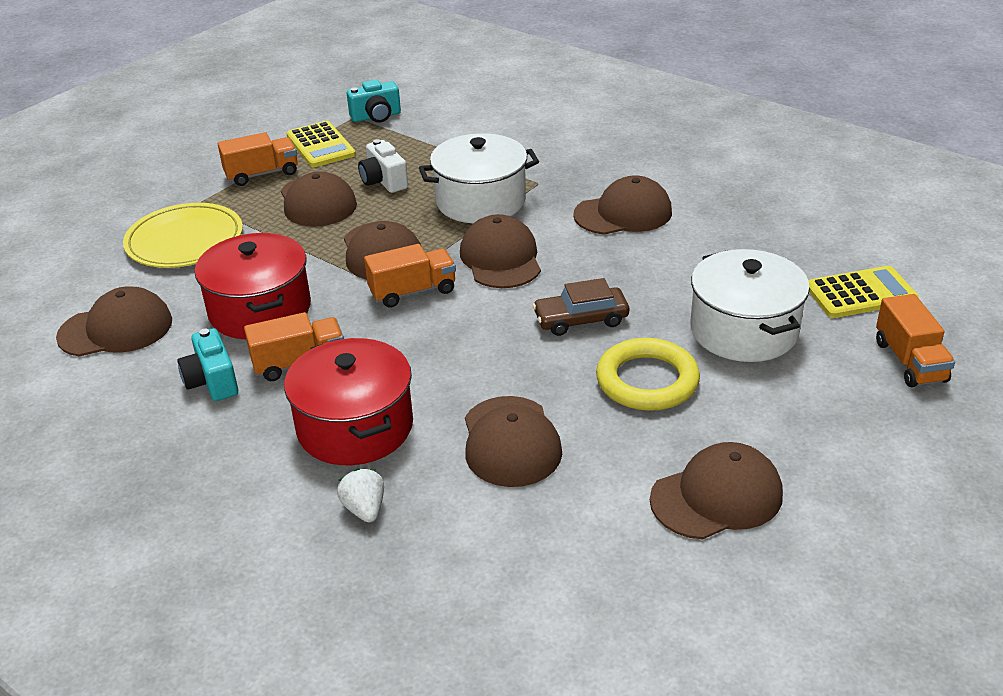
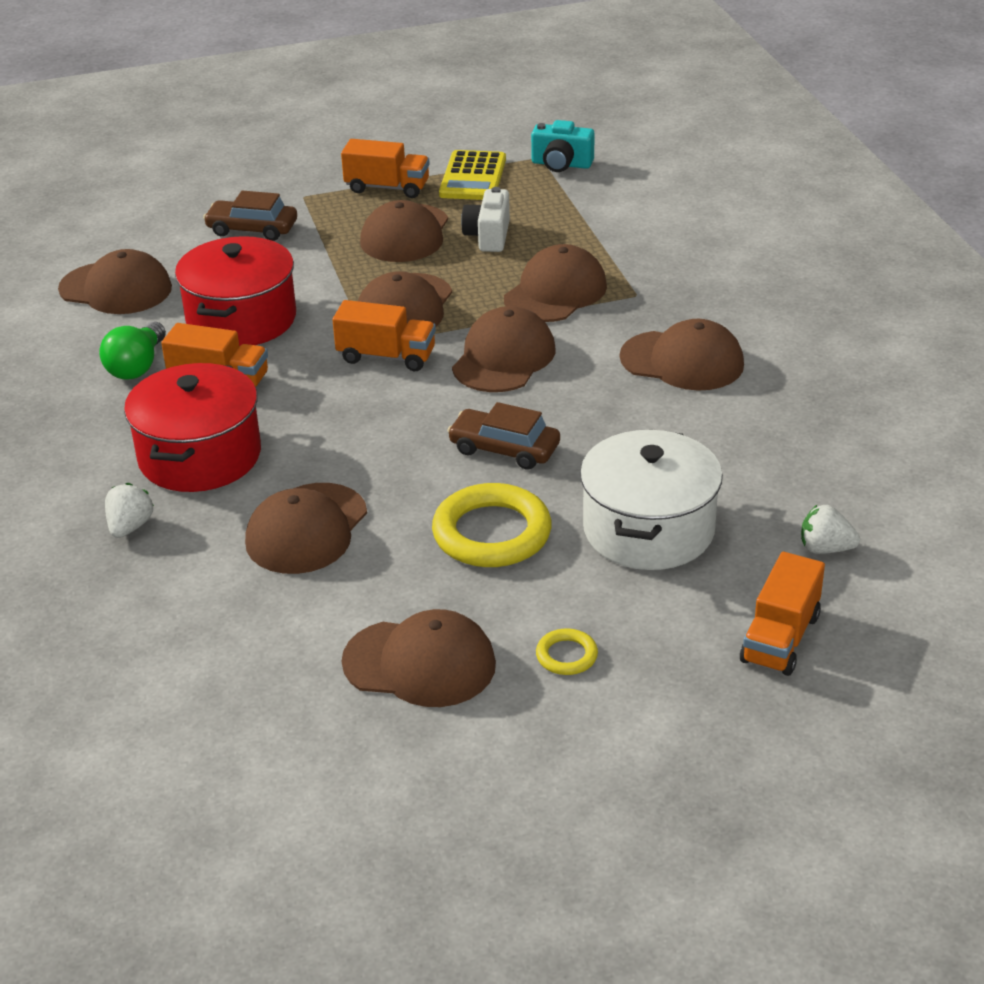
camera: 35 degrees right, 0 degrees up
yellow plate [123,203,243,268] -> brown car [203,191,297,241]
turquoise camera [177,328,238,401] -> green light bulb [99,322,166,379]
white pot [419,133,539,223] -> brown cap [504,244,607,322]
yellow calculator [808,266,919,318] -> white strawberry [801,505,860,554]
none -> yellow ring [536,628,598,675]

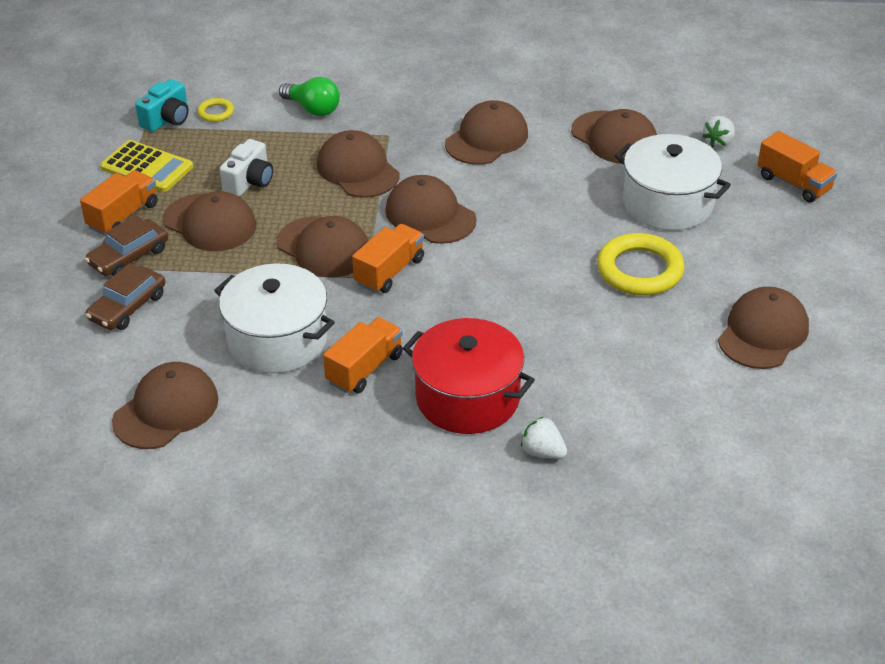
camera: 70 degrees left, 5 degrees up
green light bulb [99,322,166,379] -> green light bulb moved to [279,77,340,116]
red pot [175,236,296,347] -> white pot [214,263,335,373]
brown cap [245,483,367,574] -> brown cap moved to [571,109,657,164]
brown car [447,402,560,470] -> brown car moved to [85,215,168,276]
white camera [461,187,510,252] -> white camera turned 90 degrees counterclockwise [220,139,273,197]
yellow ring [536,628,598,675] -> yellow ring moved to [197,98,234,122]

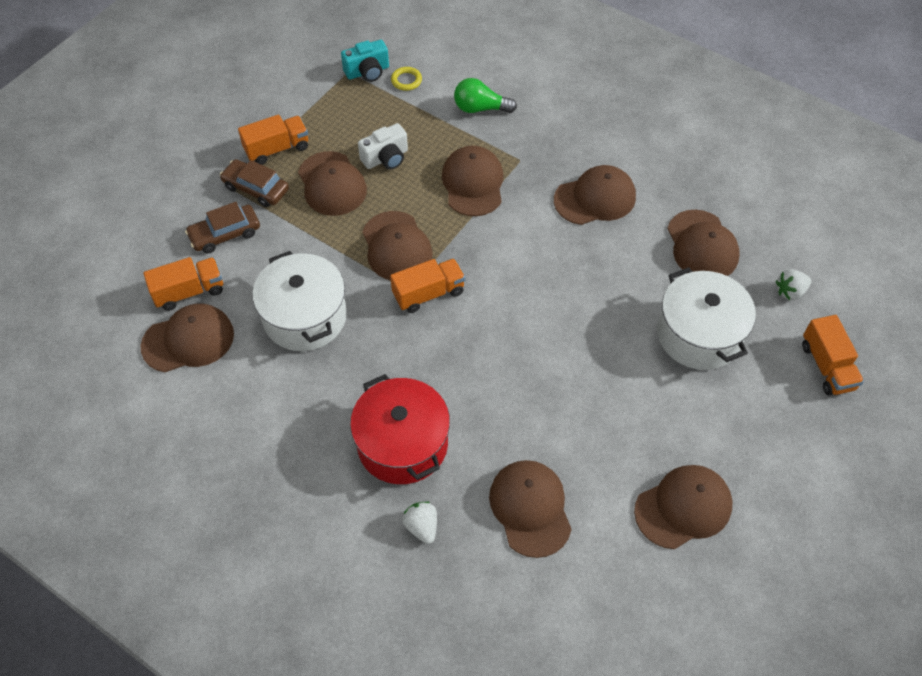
camera: 30 degrees right, 15 degrees up
brown car [85,215,168,276] -> brown car turned 45 degrees clockwise [220,159,289,207]
yellow calculator [100,140,193,192] -> none
green light bulb [279,77,340,116] -> green light bulb turned 120 degrees clockwise [454,78,517,113]
orange truck [323,317,403,394] -> orange truck moved to [143,257,223,311]
brown cap [385,175,477,244] -> brown cap moved to [489,460,572,558]
yellow ring [597,233,685,296] -> none

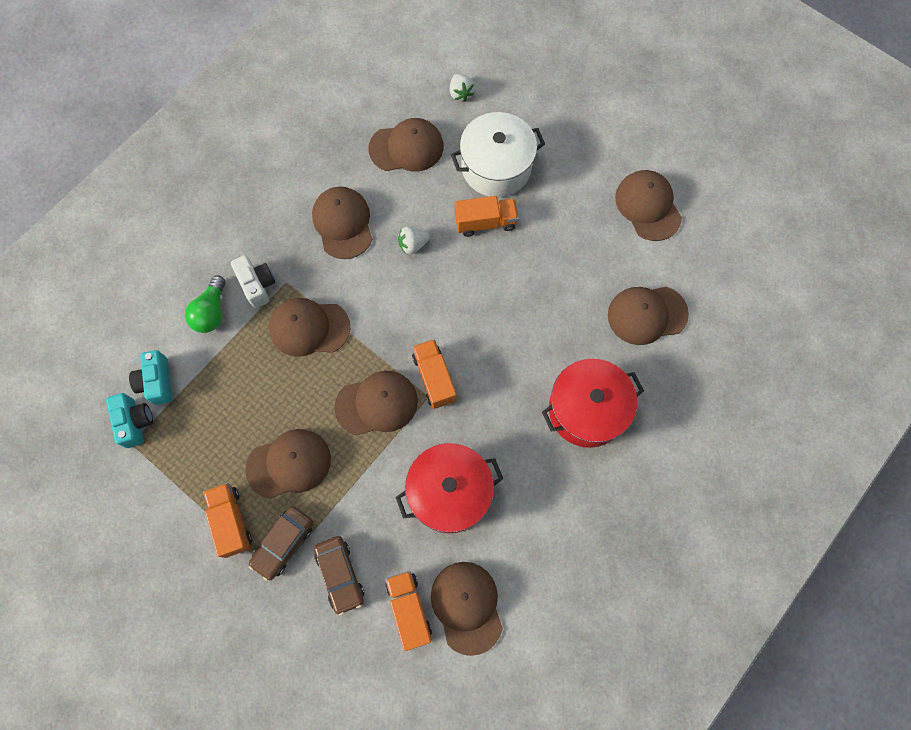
camera: 85 degrees left, 15 degrees up
white pot [252,251,347,351] -> red pot [395,443,503,533]
white camera [358,123,408,169] -> white camera moved to [231,255,275,308]
yellow ring [391,67,422,91] -> turquoise camera [129,350,172,405]
white strawberry [402,502,437,544] -> white strawberry moved to [398,226,430,254]
orange truck [802,315,864,396] -> orange truck moved to [455,196,519,237]

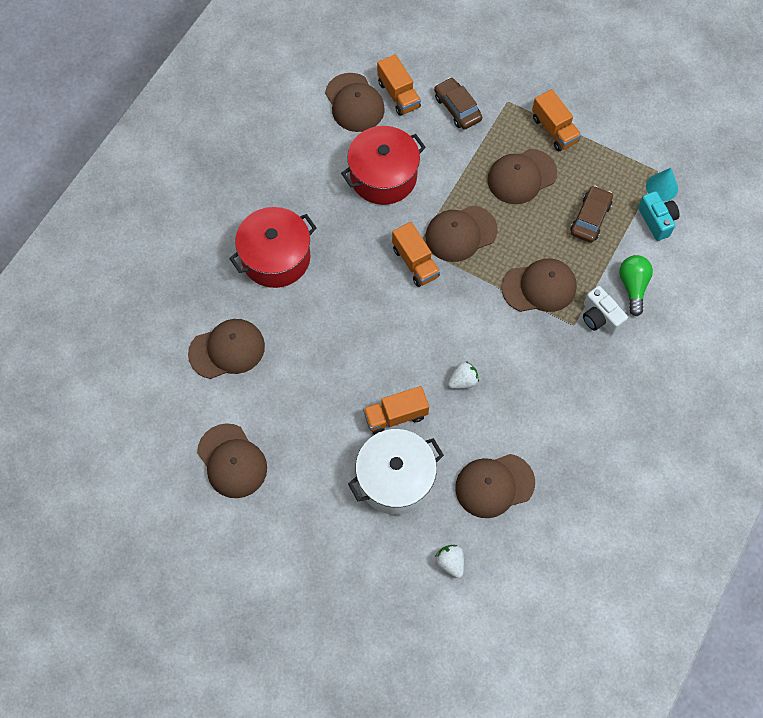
camera: 170 degrees right, 5 degrees down
turquoise camera [106,393,153,448] -> turquoise cone [646,168,678,201]
brown car [249,506,313,581] -> brown car moved to [570,186,613,243]
brown cap [312,187,372,259] -> none

